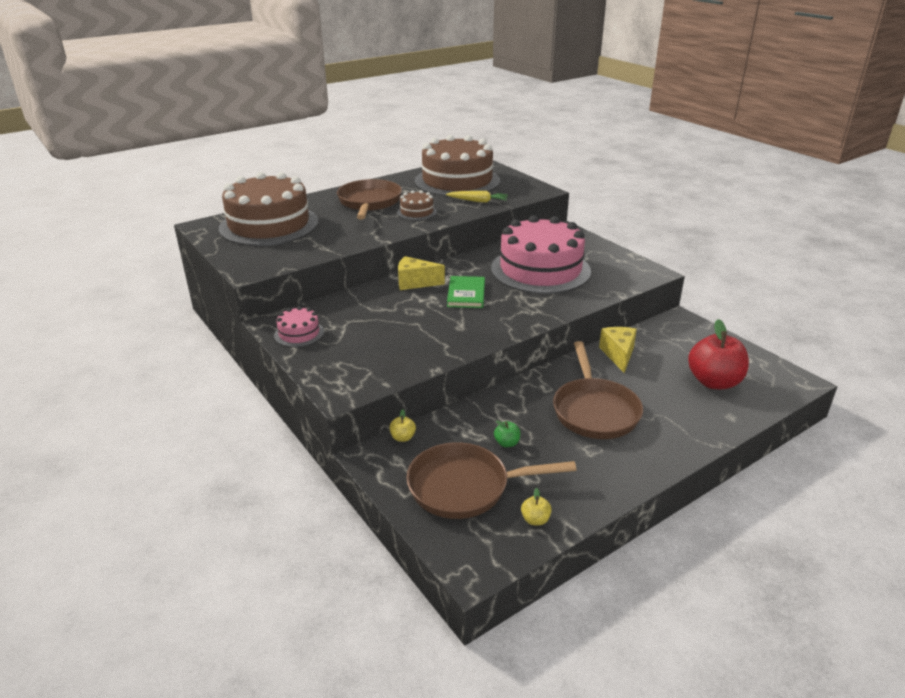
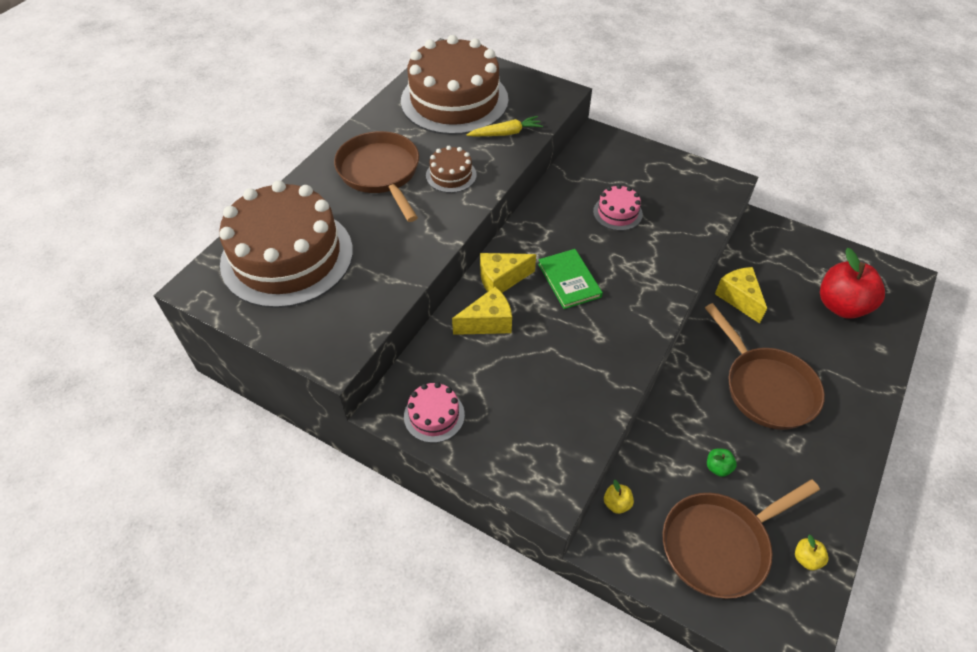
camera: 25 degrees left, 20 degrees up
pink cake [491,215,591,294] -> pink cake [593,184,643,231], size x0.43
none -> yellow cheese [452,287,512,335]

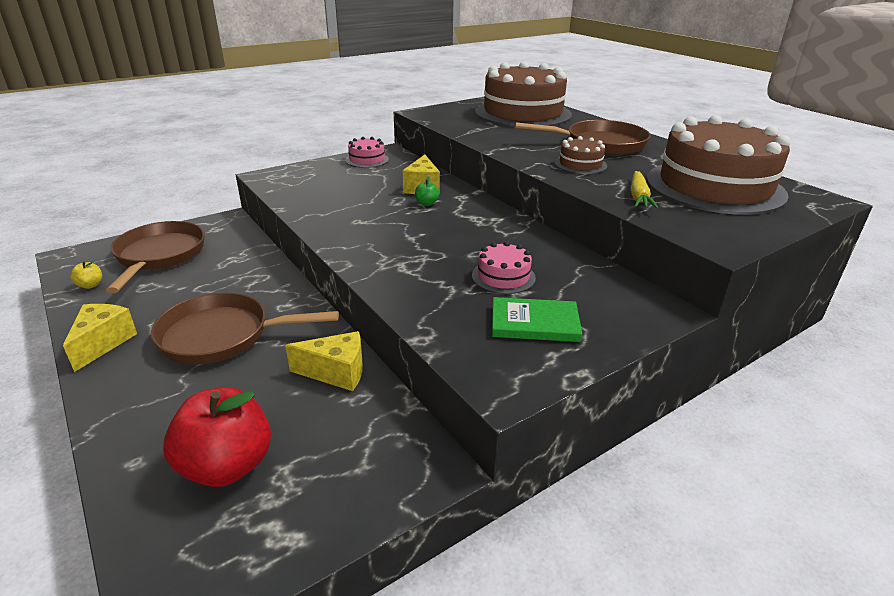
camera: 115 degrees right, 20 degrees down
yellow cheese [480,253,536,293] -> yellow cheese moved to [63,304,137,372]
green book [538,249,603,309] -> green book moved to [492,297,582,342]
yellow apple [604,480,634,514] -> none
green apple [707,448,737,477] -> green apple moved to [415,176,439,206]

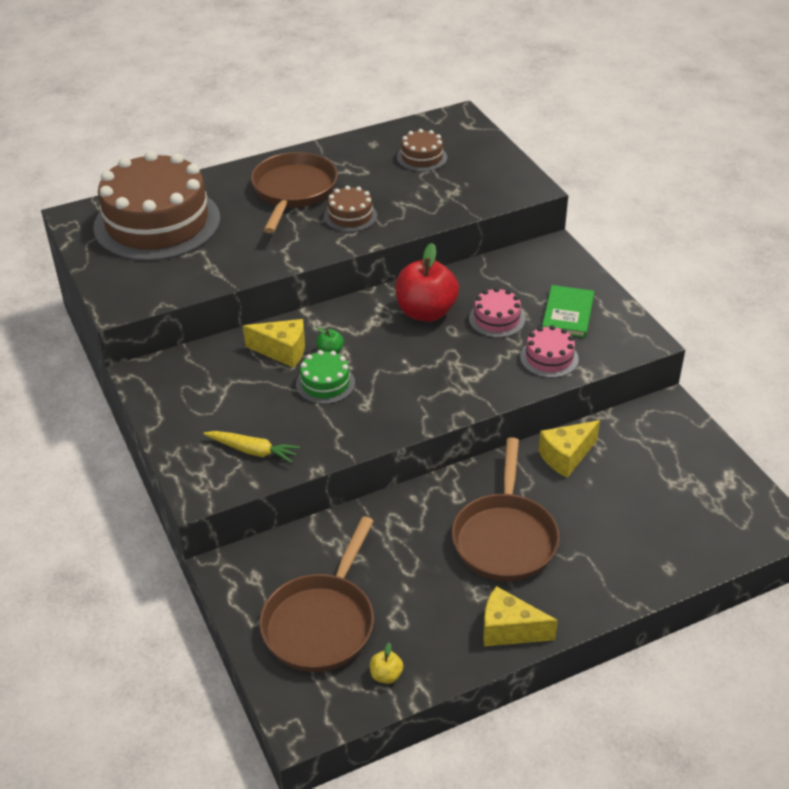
camera: 80 degrees left, 10 degrees up
brown pan [106,221,205,293] -> brown pan turned 75 degrees counterclockwise [259,516,374,672]
red apple [163,387,271,487] -> red apple moved to [395,243,459,322]
yellow cheese [285,331,363,391] -> yellow cheese turned 135 degrees counterclockwise [538,420,600,478]
pink cake [345,137,389,168] -> pink cake moved to [520,325,579,378]
yellow carrot [631,171,658,209] -> yellow carrot moved to [203,431,300,463]
brown cake [647,115,791,215] -> brown cake [397,129,447,172], size x0.43
none -> green cake [296,350,355,404]

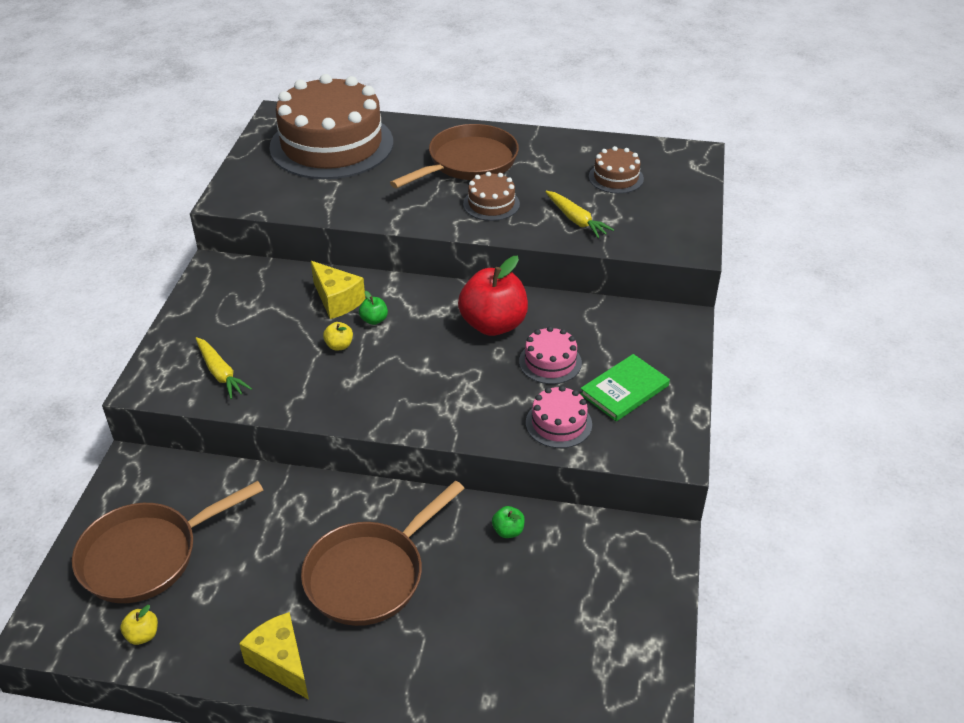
camera: 35 degrees right, 0 degrees up
green cake [296,350,355,404] -> yellow apple [323,322,353,351]
yellow cheese [538,420,600,478] -> green apple [492,506,525,538]
none -> yellow carrot [545,191,614,238]

